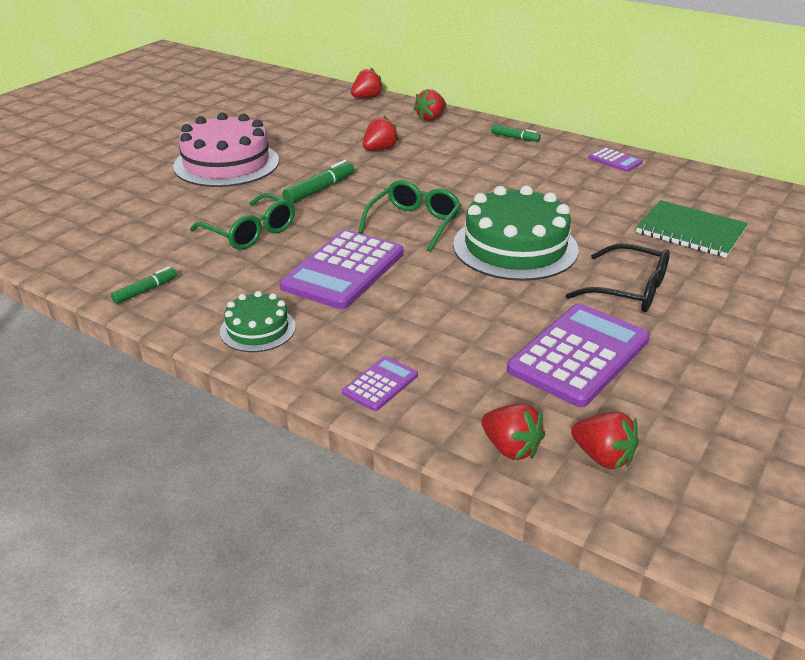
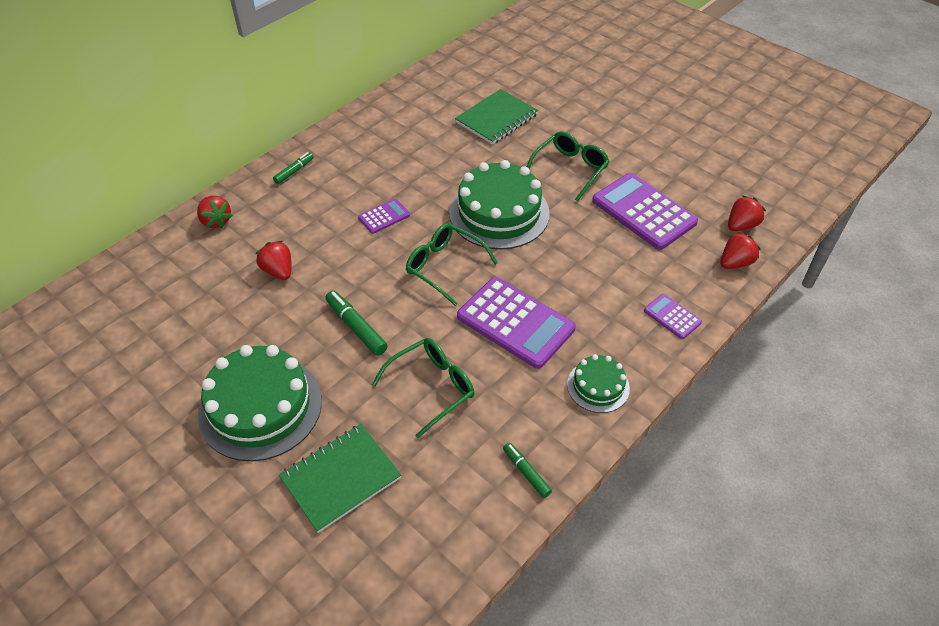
camera: 80 degrees left, 15 degrees up
pink cake [173,112,279,187] -> green cake [198,345,322,461]
red strawberry [351,68,383,98] -> none
black glasses [566,243,670,312] -> green glasses [527,131,610,202]
purple calculator [588,147,643,172] -> purple calculator moved to [358,199,410,234]
none -> green notebook [279,424,402,533]

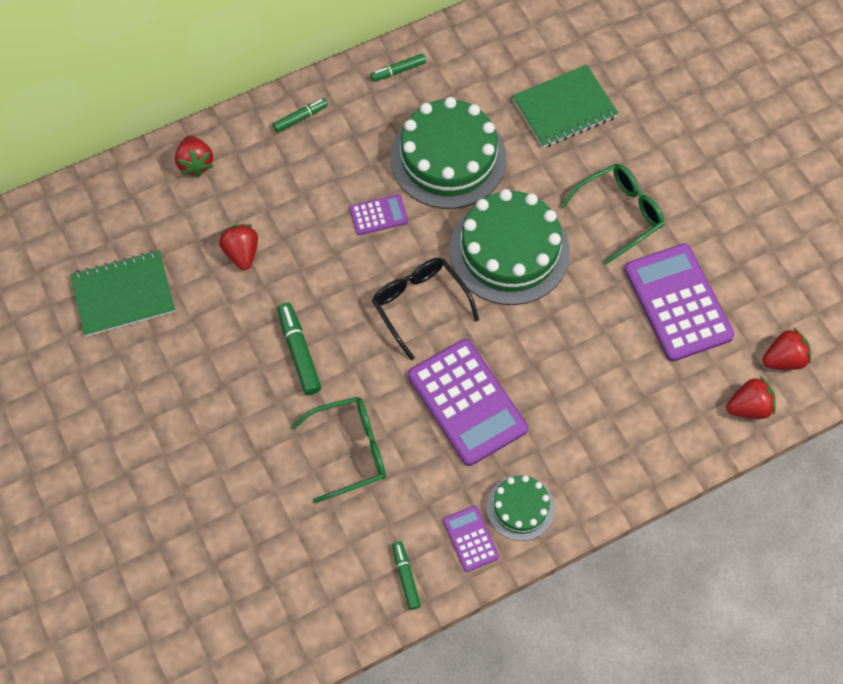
camera: 20 degrees right, 15 degrees up
green cake [198,345,322,461] -> green cake moved to [390,97,506,209]
green notebook [279,424,402,533] -> green notebook moved to [70,250,175,337]
green glasses [406,223,498,306] -> black glasses [372,258,479,360]
purple calculator [644,294,702,339] -> purple calculator moved to [443,505,499,572]
none -> green marker [370,53,426,82]

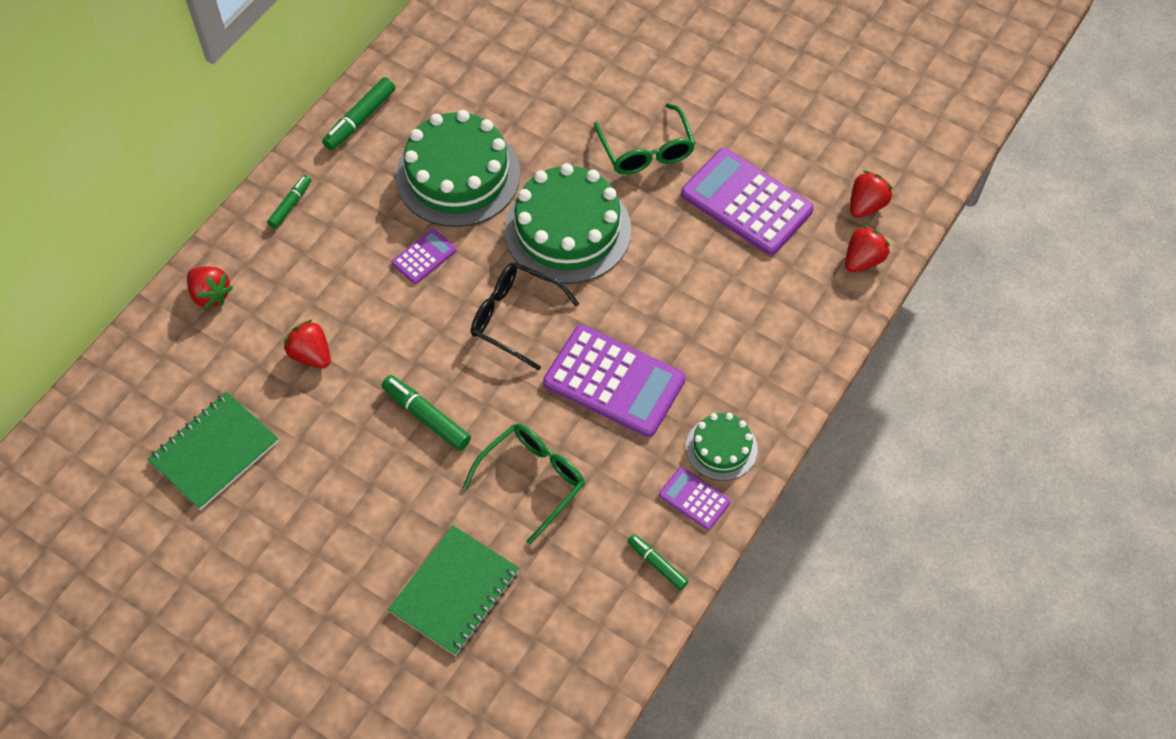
camera: 30 degrees left, 5 degrees down
green marker [370,53,426,82] -> green marker [322,77,395,150], size x1.55
green notebook [512,65,619,148] -> green notebook moved to [388,526,519,656]
green glasses [560,164,664,264] -> green glasses turned 135 degrees clockwise [594,103,695,175]

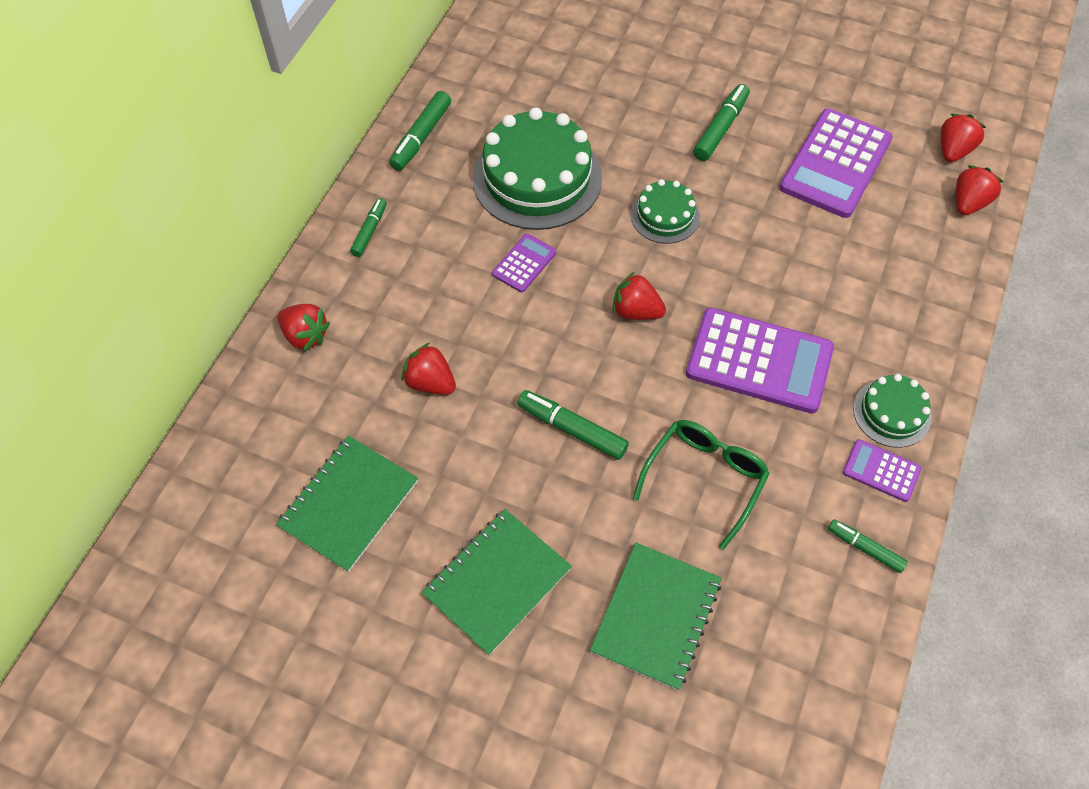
camera: 10 degrees left, 0 degrees up
black glasses [471,263,579,371] -> red strawberry [613,272,666,320]
green cake [504,163,631,284] -> green cake [631,179,700,244], size x0.52
green glasses [594,103,695,175] -> green marker [693,84,750,161]
purple calculator [681,148,814,255] -> purple calculator turned 90 degrees counterclockwise [779,108,893,218]
none -> green notebook [422,509,572,655]

